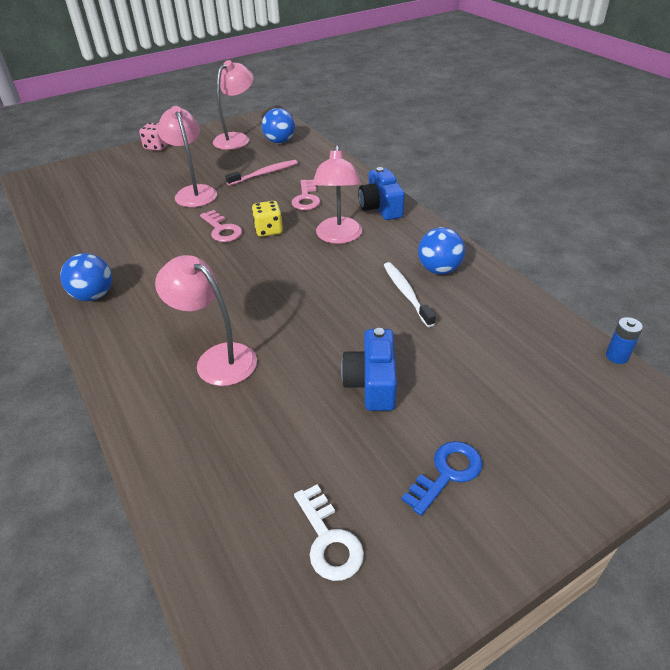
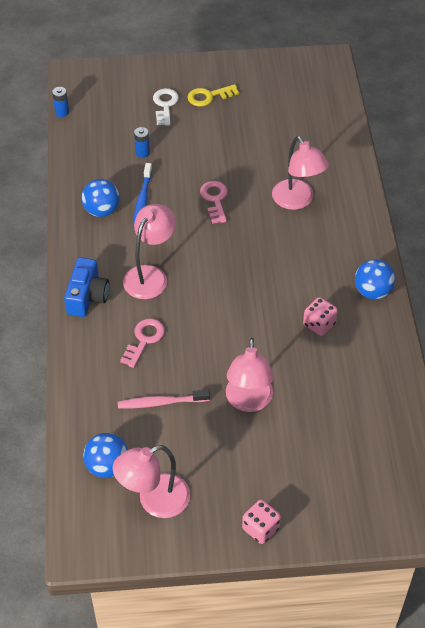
camera: 155 degrees left, 10 degrees up
pink key [200,210,242,242] -> pink key moved to [200,181,228,224]
yellow dice [252,201,283,237] -> none
white key [294,484,364,581] -> white key moved to [153,88,179,126]
blue camera [341,328,397,411] -> none
white toothbrush [384,262,436,327] -> blue toothbrush [133,163,152,227]
blue key [401,441,483,516] -> yellow key [187,84,239,107]
none -> blue battery [134,127,150,158]
none -> pink dice [303,297,338,336]

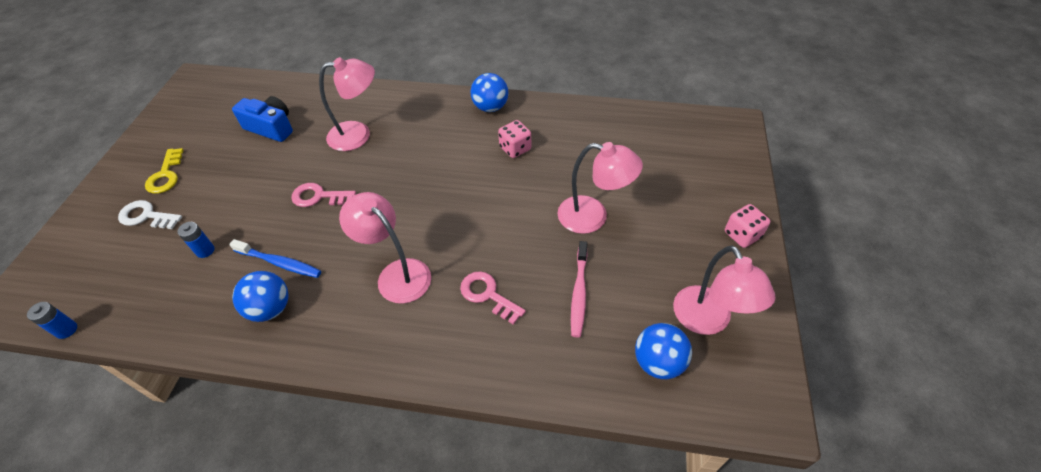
camera: 75 degrees left, 0 degrees up
blue camera [64,257,110,317] -> blue camera moved to [232,96,293,142]

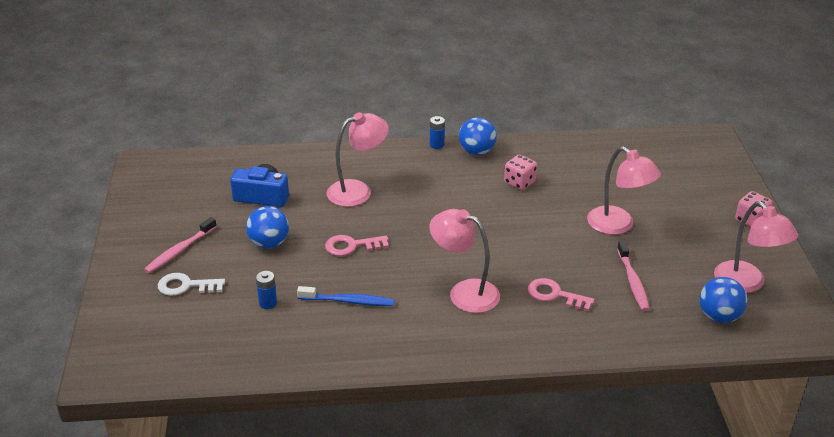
camera: 15 degrees left, 15 degrees down
blue battery [27,302,77,339] -> blue battery moved to [430,116,445,149]
yellow key [145,148,184,194] -> pink toothbrush [144,217,217,273]
blue ball [232,271,289,322] -> blue ball moved to [246,206,289,249]
pink lamp [557,142,643,234] -> pink lamp turned 45 degrees clockwise [587,147,661,235]

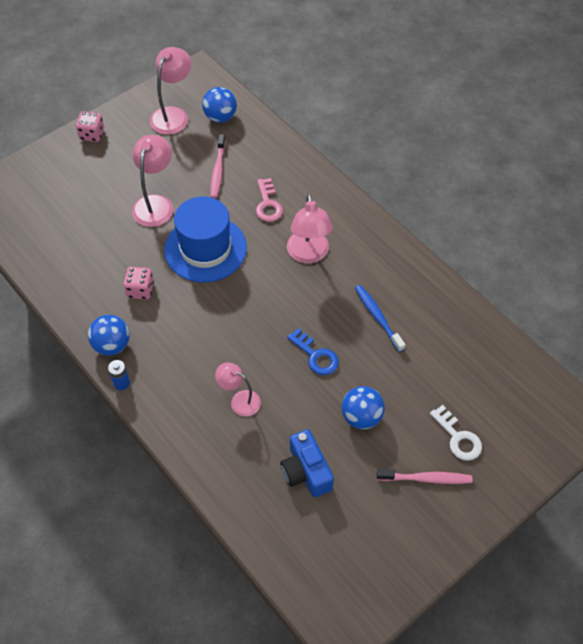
camera: 125 degrees left, 20 degrees up
blue battery [256,271,277,309] -> none
pink key [325,235,389,256] -> blue key [287,328,339,375]
pink lamp [327,112,389,207] -> pink lamp [215,362,261,416], size x0.63
pink toothbrush [617,241,650,311] -> pink toothbrush turned 135 degrees clockwise [210,134,226,198]
none -> blue hat [164,196,247,283]

